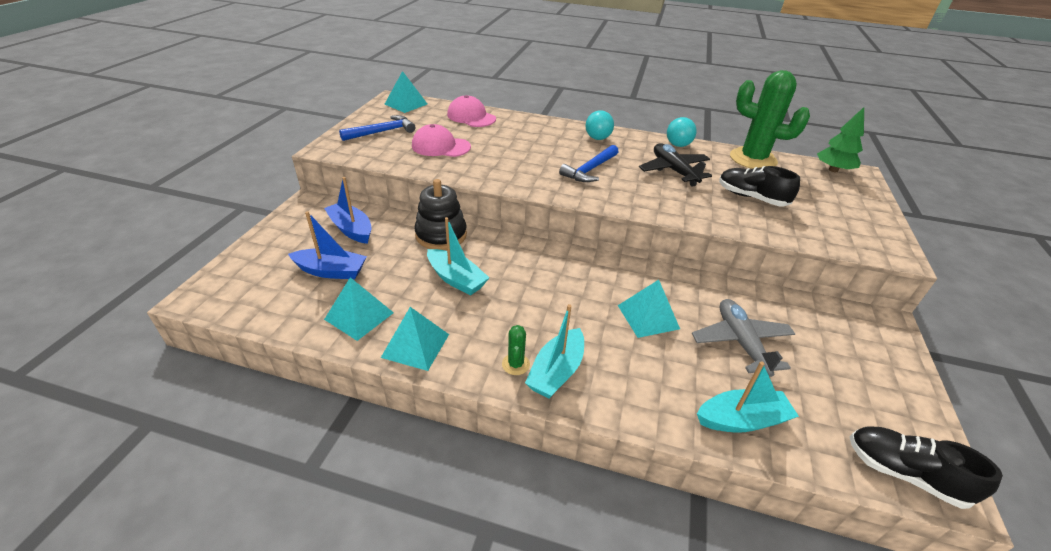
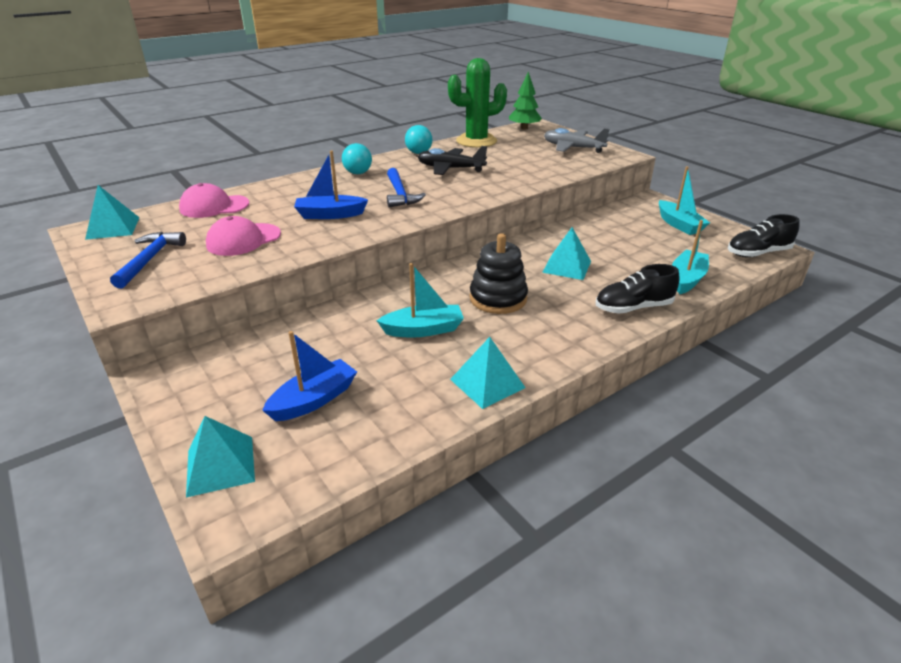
camera: 50 degrees left, 5 degrees down
blue boat [324,177,371,244] -> blue boat moved to [294,151,368,219]
turquoise pyramid [324,277,394,341] -> turquoise pyramid moved to [186,416,255,498]
black stacking toy [414,179,467,250] -> black stacking toy moved to [470,233,528,314]
green cactus [502,325,530,375] -> none
turquoise boat [525,304,584,398] -> turquoise boat moved to [659,166,710,235]
grey plane [692,299,795,377] -> grey plane moved to [544,128,609,153]
black shoe [719,166,800,207] -> black shoe moved to [596,264,680,314]

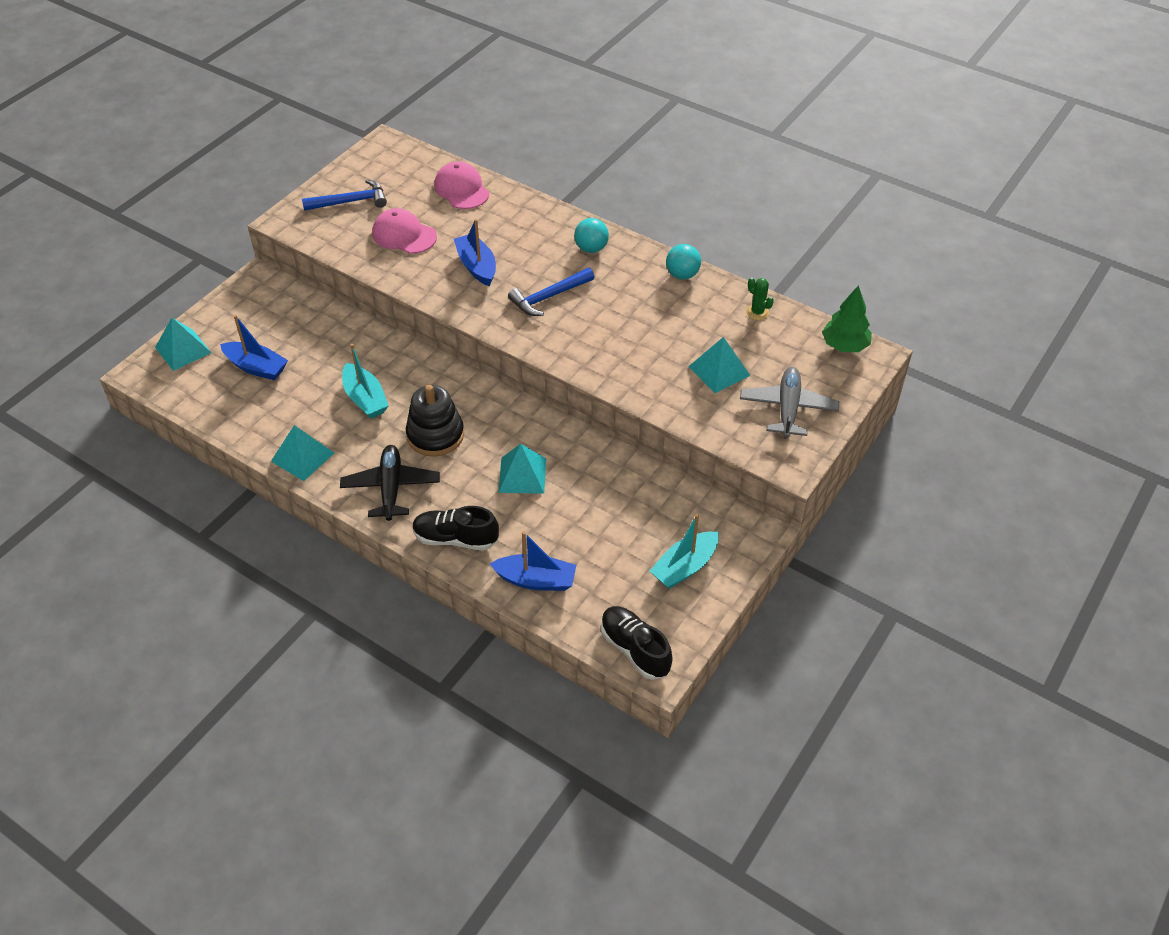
camera: 70 degrees right, 15 degrees up
turquoise pyramid [85,185,140,240] -> turquoise pyramid moved to [688,337,751,393]
black plane [418,146,487,175] -> black plane moved to [340,445,440,521]
green cactus [448,58,507,148] -> green cactus [746,277,774,320], size x0.41
black shoe [596,264,680,314] -> black shoe turned 45 degrees counterclockwise [412,506,499,551]
turquoise boat [672,220,709,294] -> blue boat [490,531,576,591]

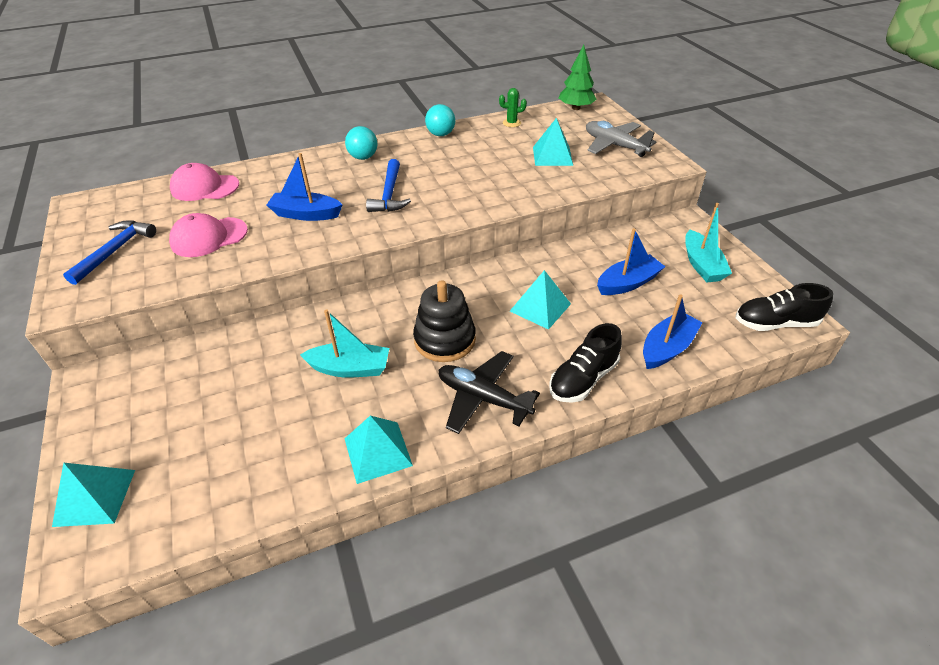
camera: 55 degrees left, 5 degrees down
blue boat [220,315,288,380] -> blue boat moved to [597,228,665,295]

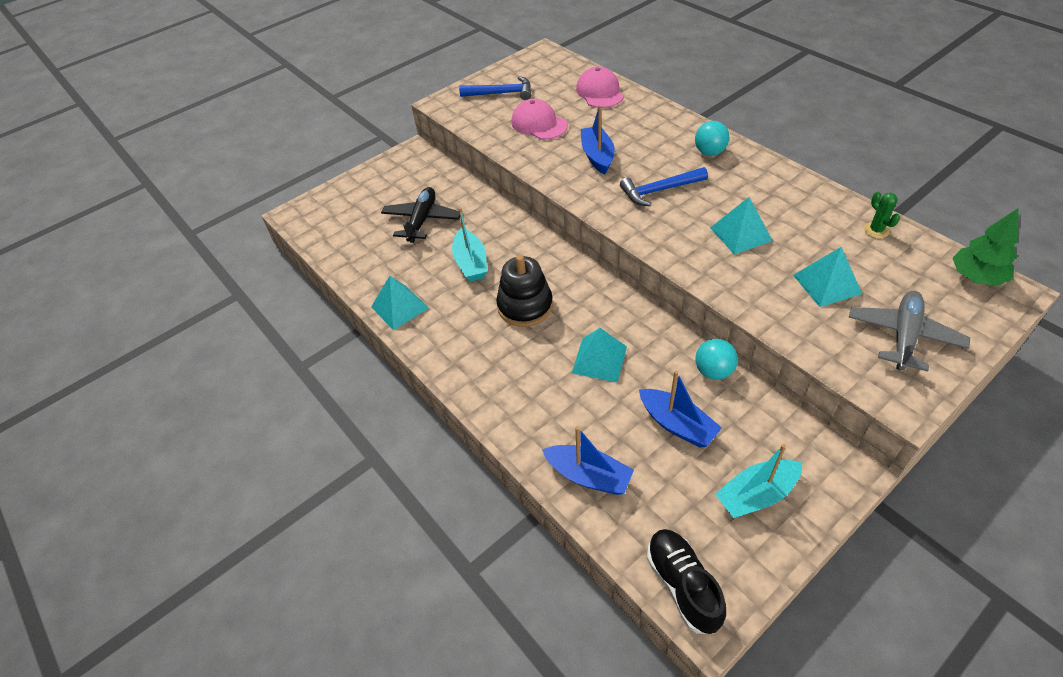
camera: 75 degrees right, 5 degrees up
turquoise pyramid [52,463,135,527] -> turquoise pyramid moved to [710,197,773,255]
turquoise ball [425,104,455,136] -> turquoise ball moved to [695,339,738,380]
black plane [439,351,540,434] -> black plane moved to [381,187,460,243]
black shoe [549,323,622,403] -> none

